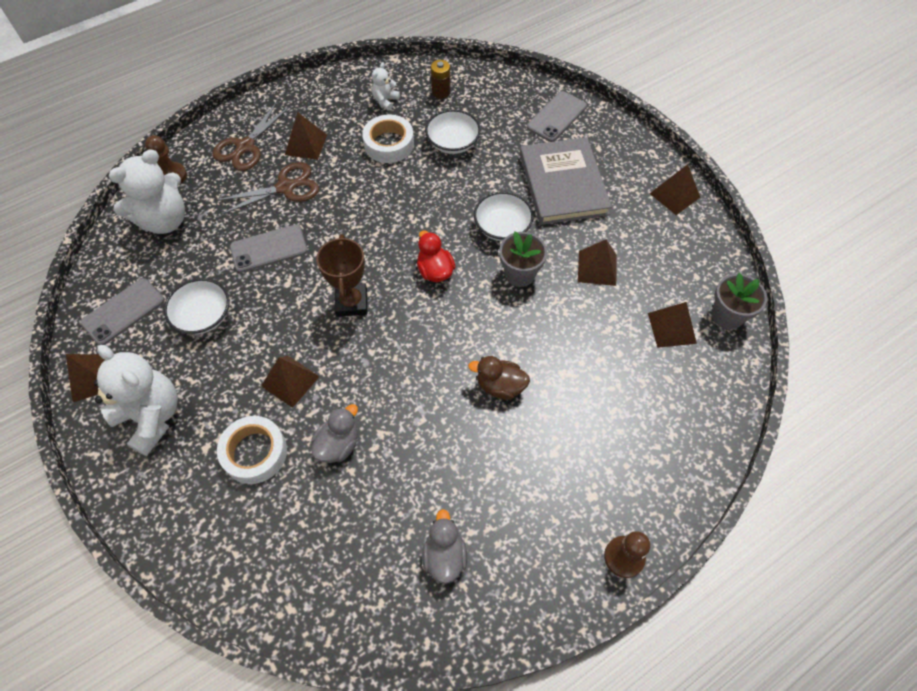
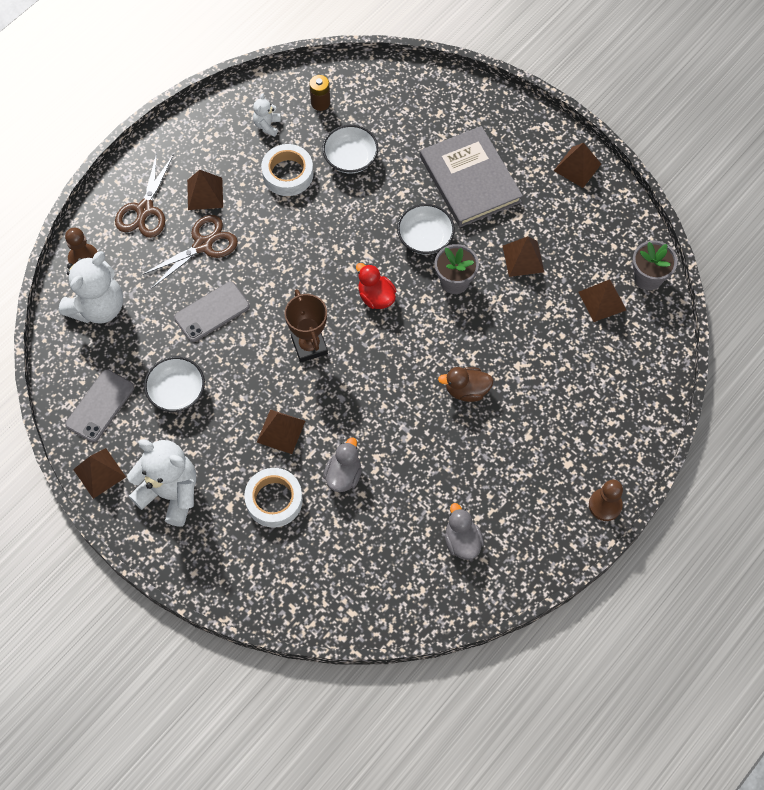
camera: 15 degrees left, 5 degrees up
grey phone [527,91,587,142] -> none

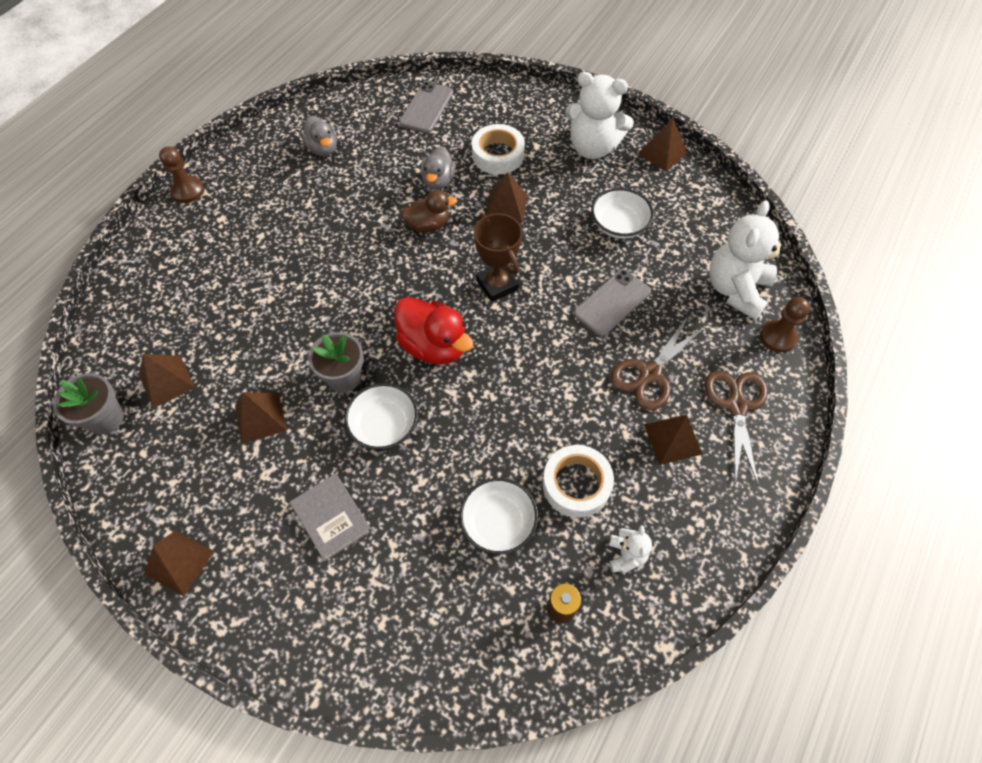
camera: 170 degrees right, 5 degrees down
grey phone [65,370,134,442] -> grey phone moved to [399,81,453,133]
red duck [356,263,396,309] -> red duck [394,297,474,365], size x1.53
grey book [420,126,523,227] -> grey book [290,474,371,561], size x0.56
brown duck [438,367,494,402] -> brown duck moved to [401,190,457,233]

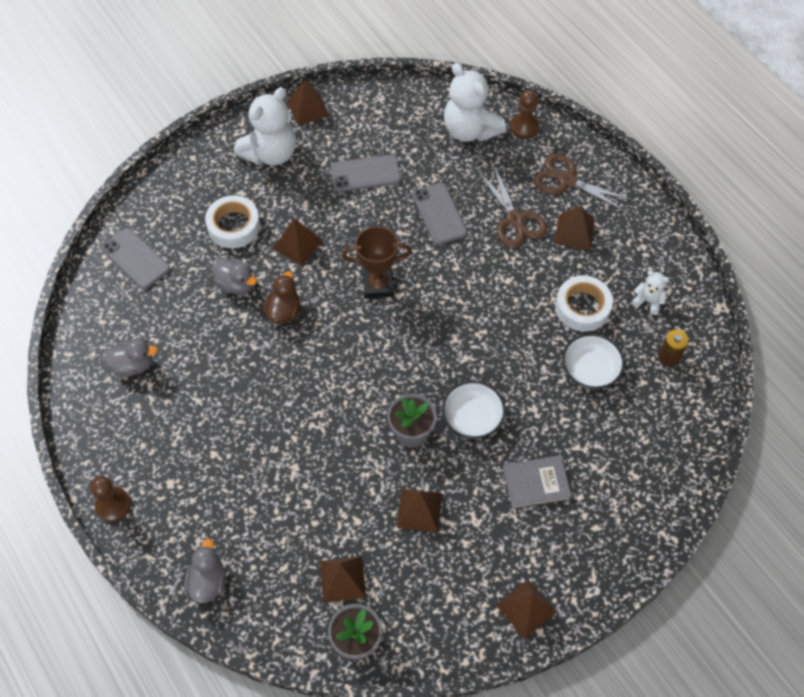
camera: 65 degrees left, 0 degrees up
red duck [394,297,474,365] -> none
white bowl [591,188,654,239] -> grey phone [330,155,401,192]
none -> grey duck [184,539,226,603]

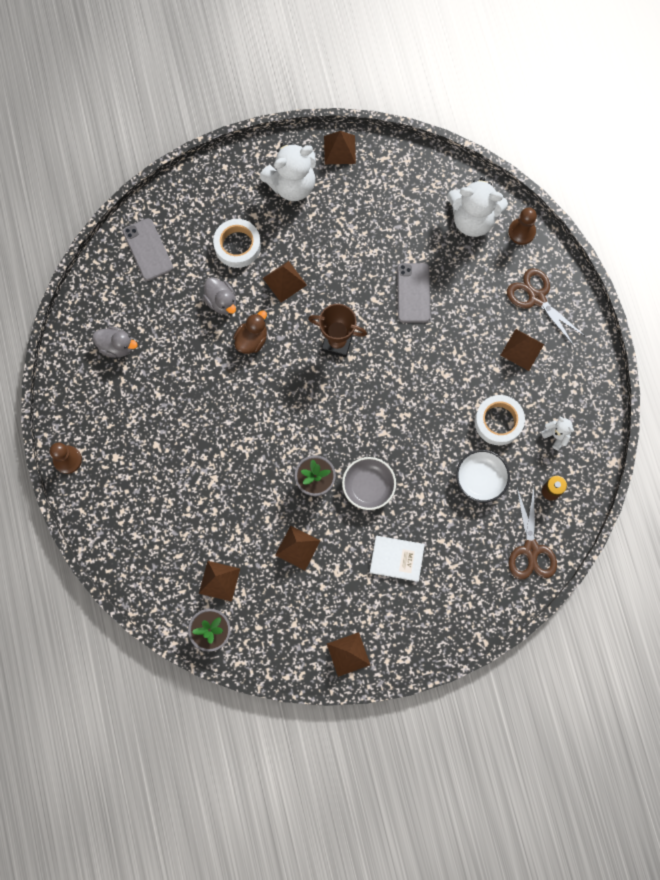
camera: 20 degrees right, 15 degrees up
grey duck [184,539,226,603] -> none
grey phone [330,155,401,192] -> none
white bowl [442,381,506,439] -> grey bowl [342,457,396,510]
white teddy bear [444,63,506,142] -> white teddy bear turned 60 degrees counterclockwise [447,177,508,237]
brown scissors [478,165,547,248] -> brown scissors moved to [509,486,557,580]
grey book [503,455,572,509] -> white book [370,536,425,582]

